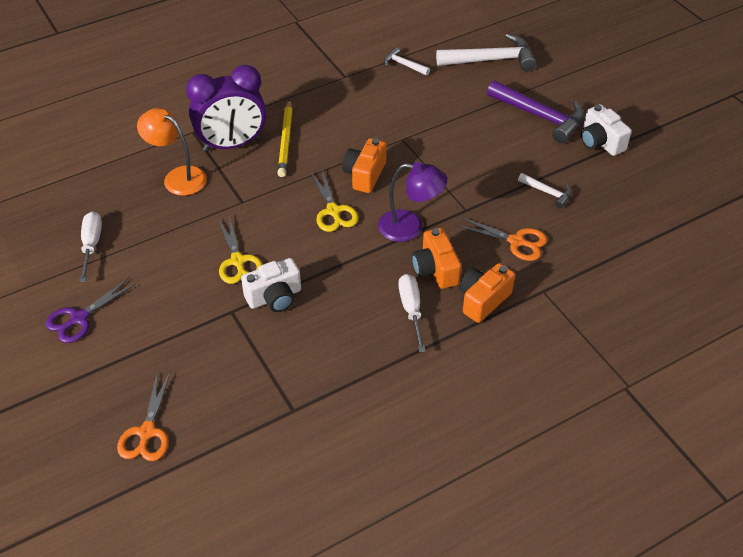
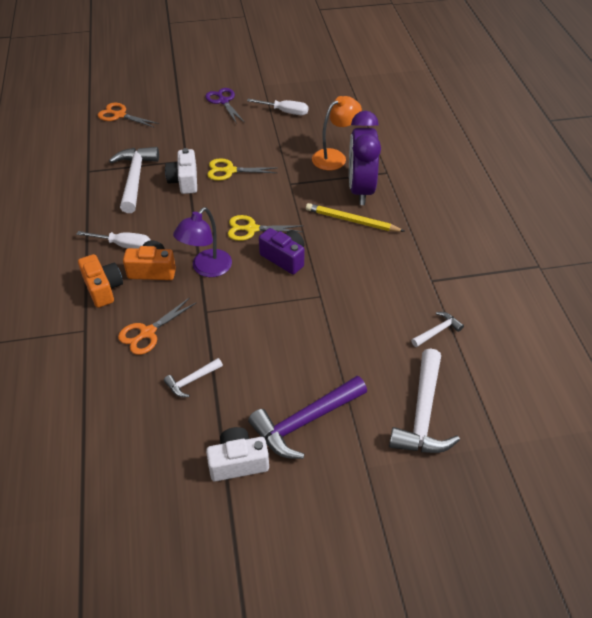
camera: 110 degrees right, 0 degrees up
orange camera [342,138,387,193] -> purple camera [259,228,305,274]
none -> white hammer [109,147,159,213]

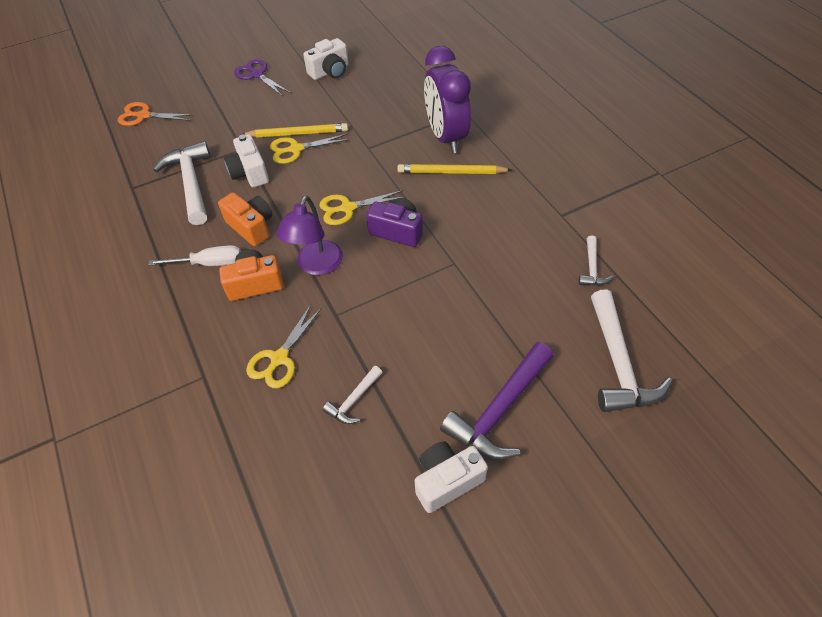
camera: 15 degrees left, 5 degrees up
orange camera [78,254,123,308] -> orange camera moved to [218,192,272,246]
orange scissors [118,297,196,355] -> yellow scissors [246,305,322,388]
white screwdriver [247,99,308,115] -> white camera [303,38,349,80]
orange lamp [312,96,362,170] -> none
white hammer [411,312,464,347] -> white hammer turned 150 degrees clockwise [579,236,613,285]
none -> yellow pencil [241,123,348,138]

